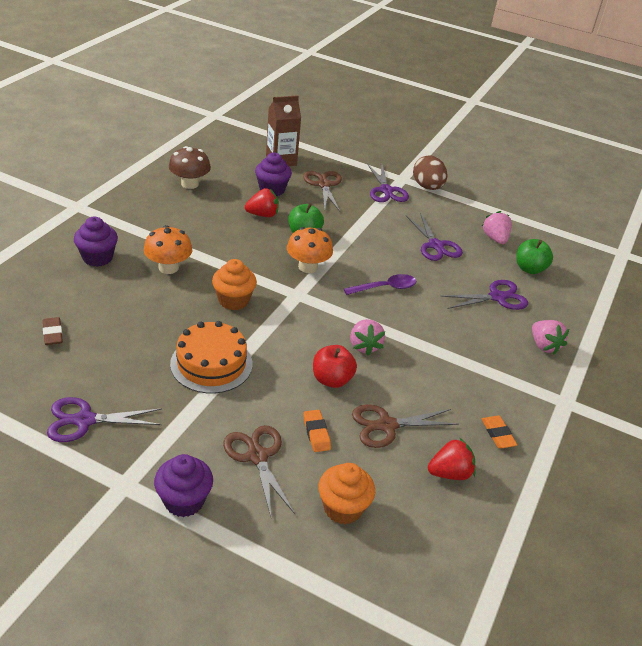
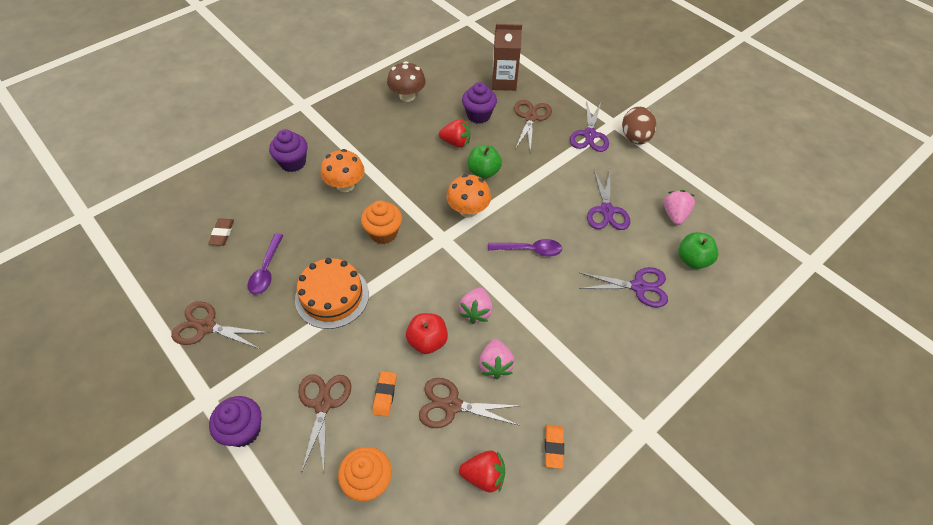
camera: 25 degrees right, 15 degrees up
purple scissors [47,397,162,442] -> brown scissors [171,301,269,349]
pink strawberry [532,320,569,354] -> pink strawberry moved to [479,339,515,380]
none -> purple spoon [248,234,283,295]

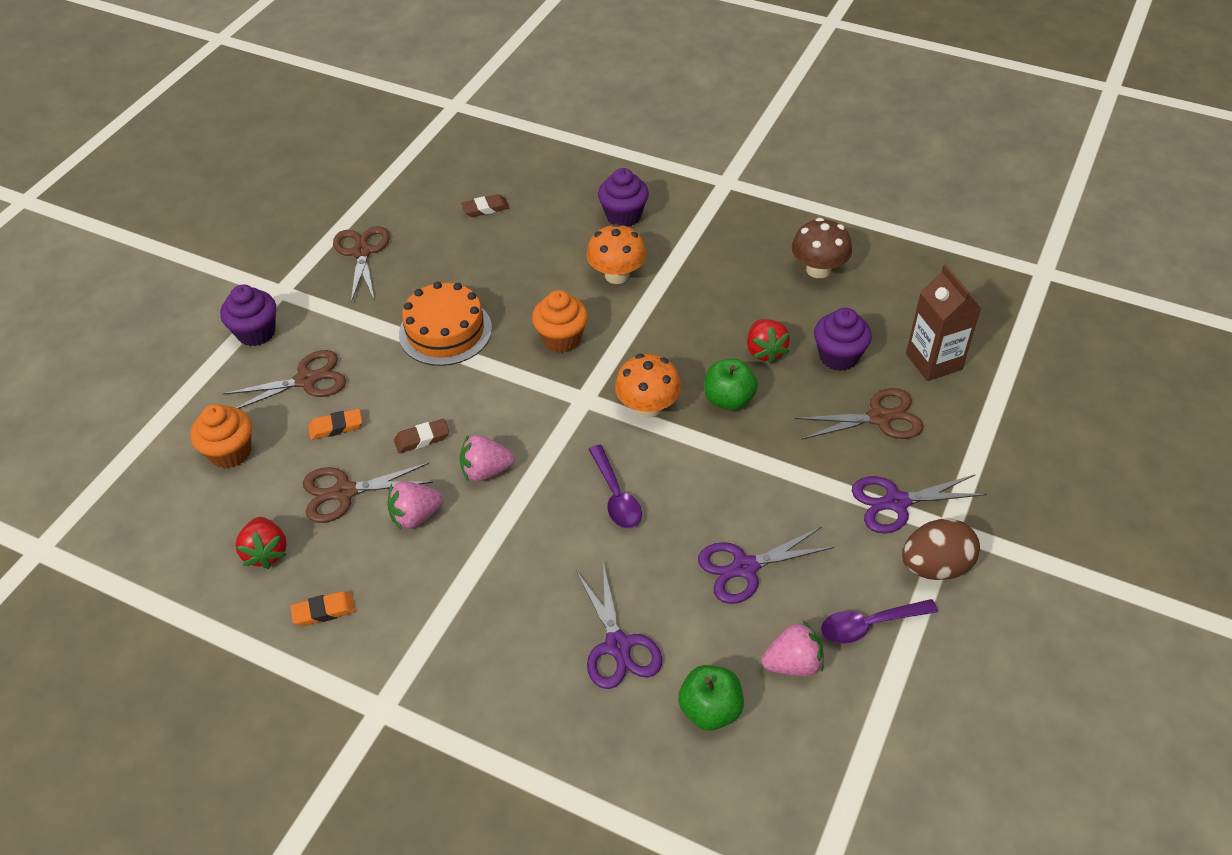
camera: 70 degrees right, 5 degrees down
purple spoon [248,234,283,295] -> purple spoon moved to [821,599,938,644]
red apple [406,313,448,354] -> brown eraser [394,419,449,453]
brown scissors [419,378,519,428] -> brown scissors turned 90 degrees counterclockwise [303,463,433,523]

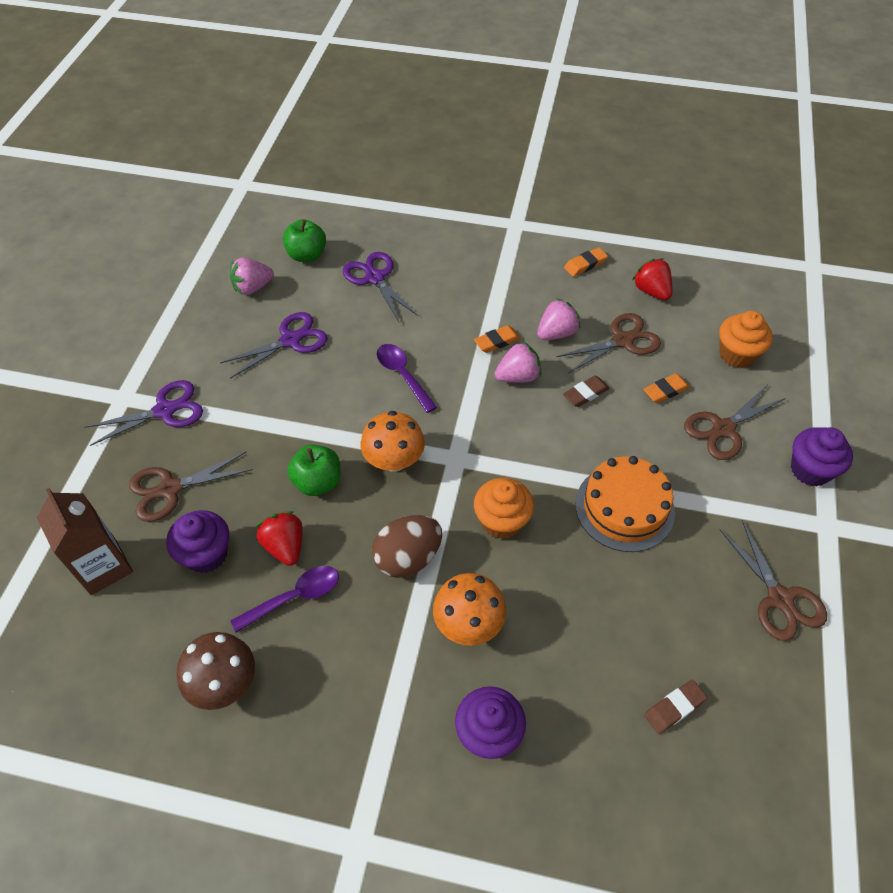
camera: 165 degrees right, 5 degrees up
purple spoon [821,599,938,644] -> purple spoon moved to [230,566,339,633]
brown egg [902,518,980,580] -> brown egg moved to [372,515,442,578]
none -> orange eraser [474,325,521,353]

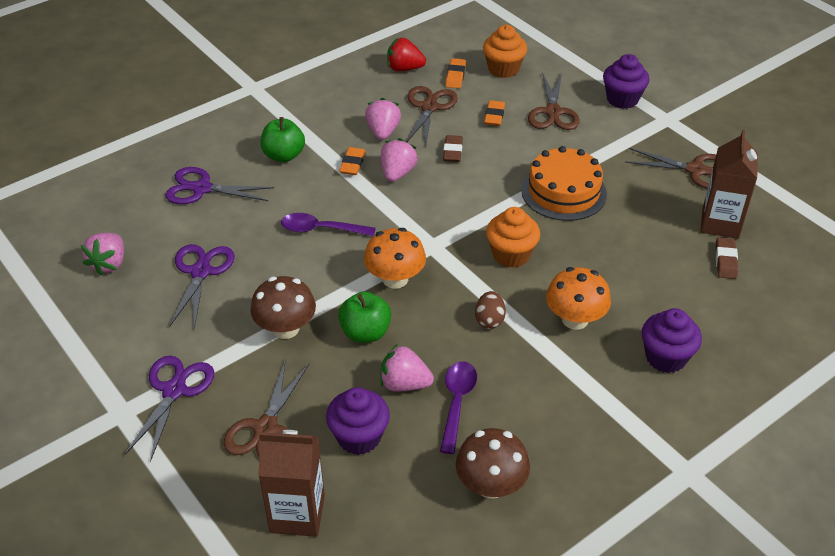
camera: 50 degrees left, 10 degrees down
red strawberry [256,511,303,566] -> pink strawberry [380,344,434,391]
green apple [283,219,326,262] -> green apple moved to [260,117,305,162]
brown egg [372,515,442,578] -> brown egg [475,291,506,329], size x0.59
orange eraser [564,247,608,277] -> orange eraser moved to [445,58,466,88]
none -> brown mushroom [250,276,316,339]
none -> brown carton [701,130,758,239]

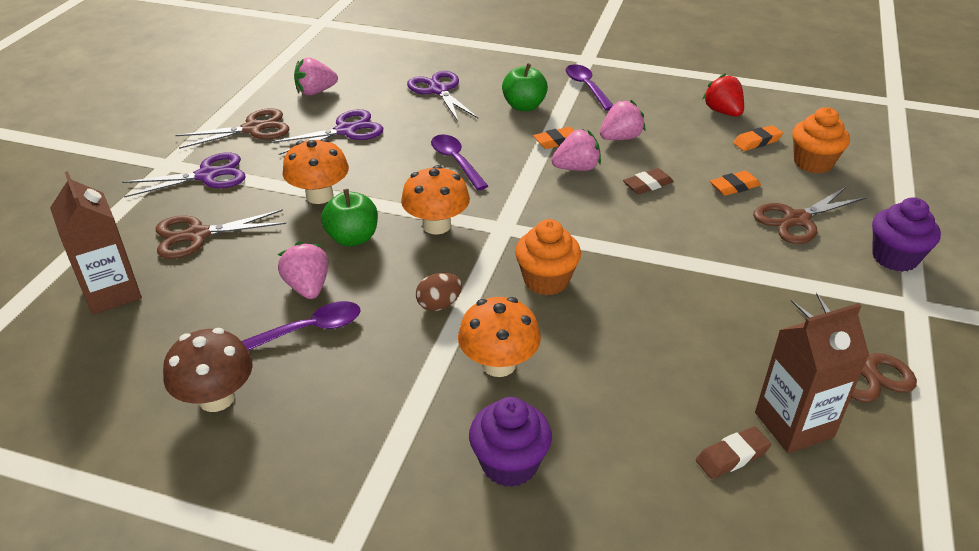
camera: 55 degrees right, 5 degrees down
brown mushroom [250,276,316,339] -> orange mushroom [283,138,349,204]
purple cupcake [326,387,390,455] -> none
brown scissors [406,86,458,147] -> brown scissors moved to [175,108,290,149]
orange cake [521,146,607,221] -> none
none -> purple spoon [566,64,613,110]

